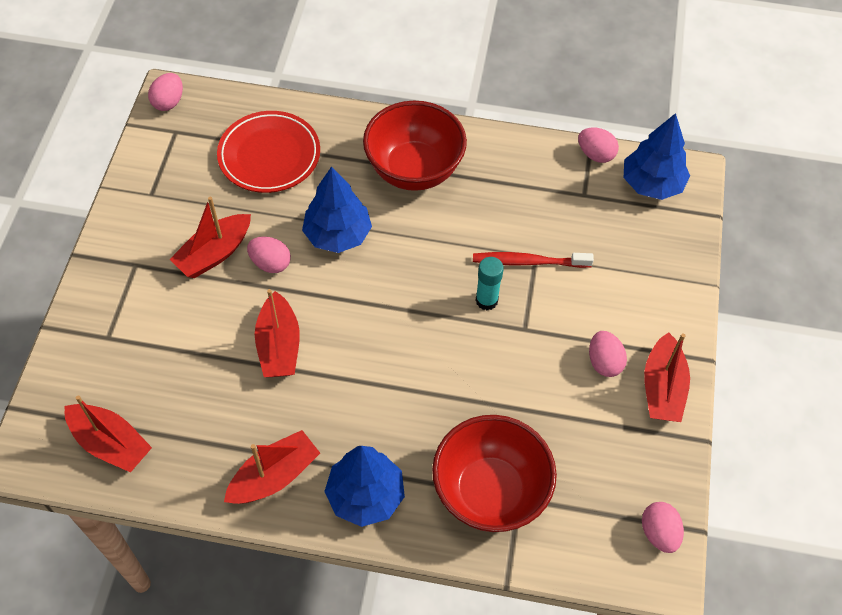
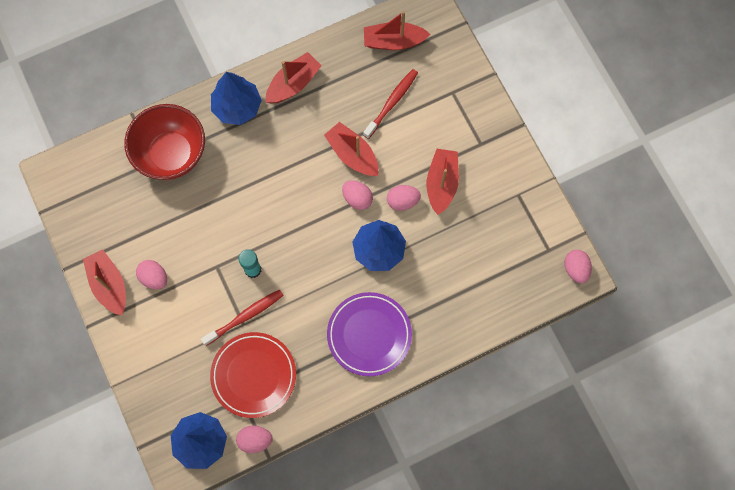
camera: 145 degrees right, 15 degrees up
red plate [217,111,320,193] -> red plate moved to [210,332,296,418]
red boat [224,430,320,504] -> red boat turned 150 degrees counterclockwise [266,52,322,104]
red bowl [363,101,467,191] -> purple plate [327,292,412,376]
pink egg [642,502,684,553] -> pink egg moved to [342,180,373,210]
none -> red toothbrush [363,69,418,139]

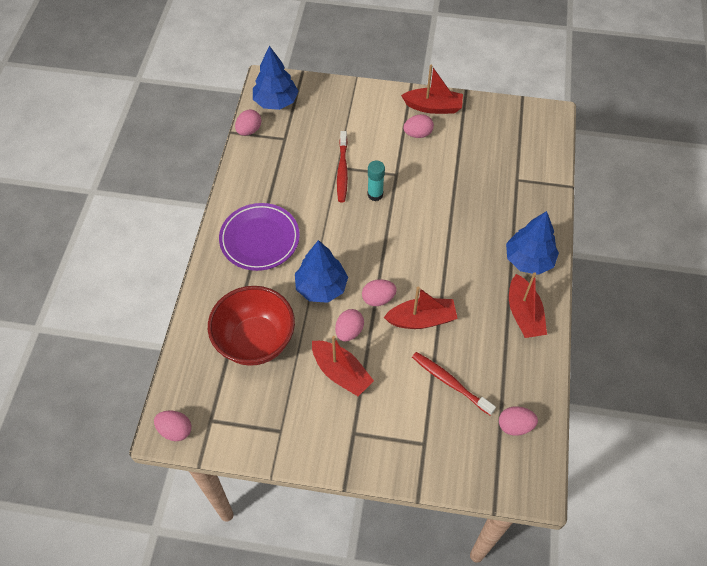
camera: 125 degrees right, 15 degrees down
red bowl [124,104,205,180] -> red bowl moved to [208,286,295,366]
red plate [210,332,296,418] -> none
red toothbrush [363,69,418,139] -> red toothbrush turned 150 degrees clockwise [412,352,496,415]
red boat [364,11,431,50] -> pink egg [499,406,538,436]

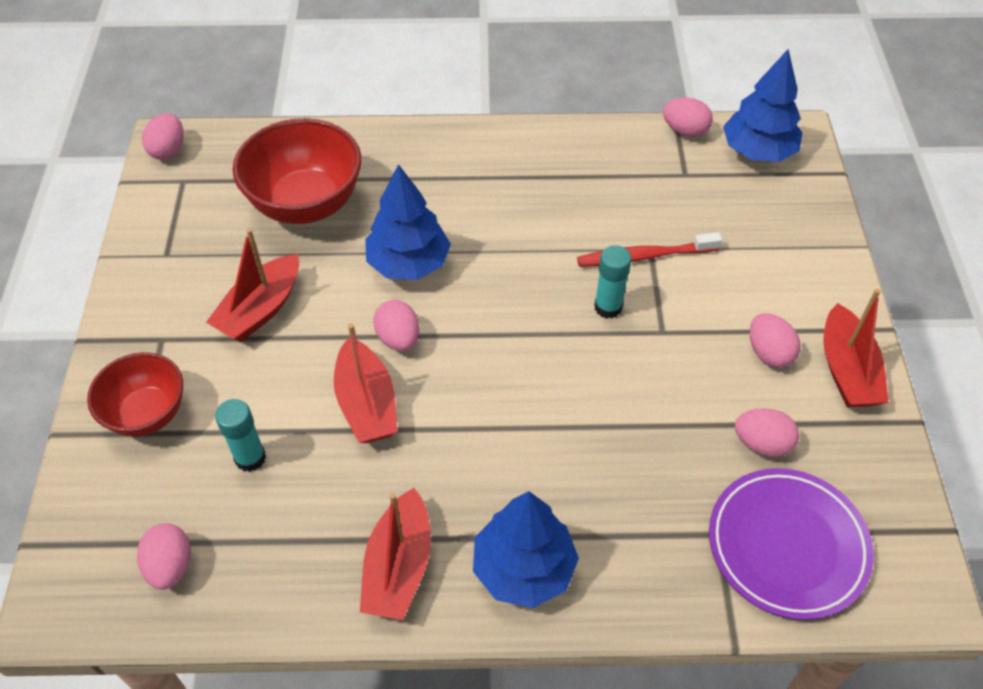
camera: 80 degrees right, 5 degrees down
purple plate [219,203,300,271] -> purple plate moved to [709,468,874,620]
pink egg [335,309,364,342] -> pink egg moved to [735,408,799,458]
red toothbrush [412,352,496,415] -> turquoise glue stick [215,399,266,472]
red boat [509,272,547,338] -> red boat turned 60 degrees counterclockwise [360,488,431,620]
none -> red bowl [87,352,183,436]

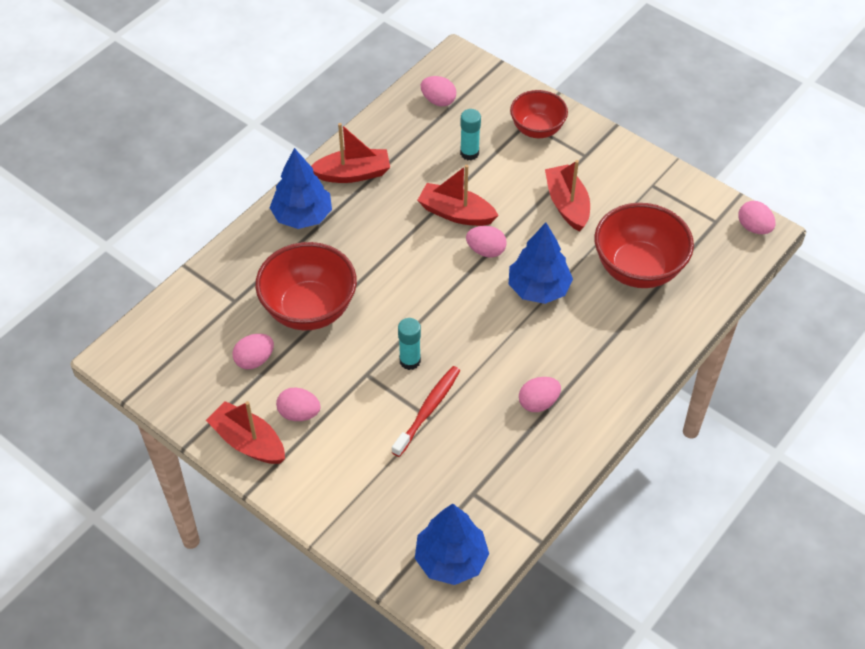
camera: 130 degrees right, 0 degrees up
red boat [360,488,431,620] -> red boat turned 120 degrees clockwise [311,123,390,183]
pink egg [663,97,713,137] -> pink egg moved to [519,377,561,412]
purple plate [709,468,874,620] -> none
none -> red bowl [255,242,357,331]

